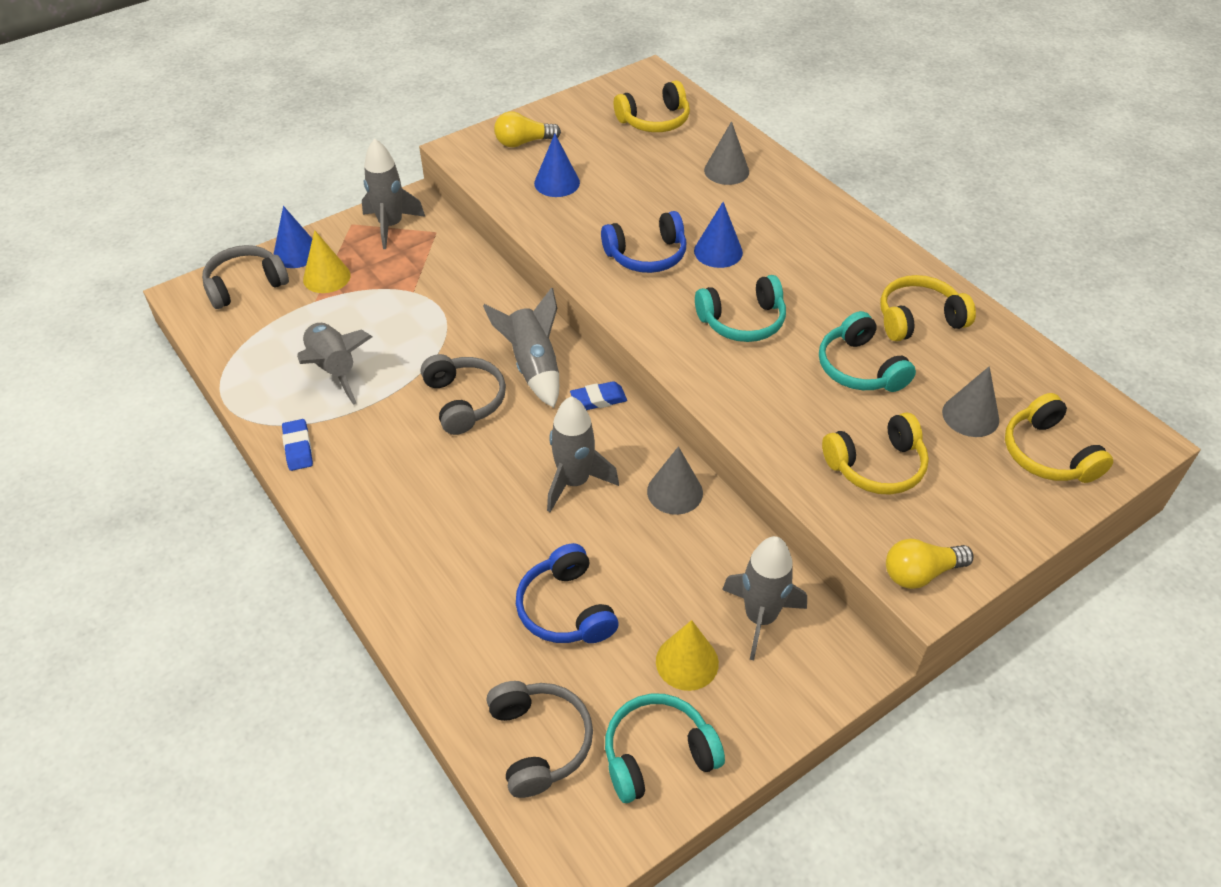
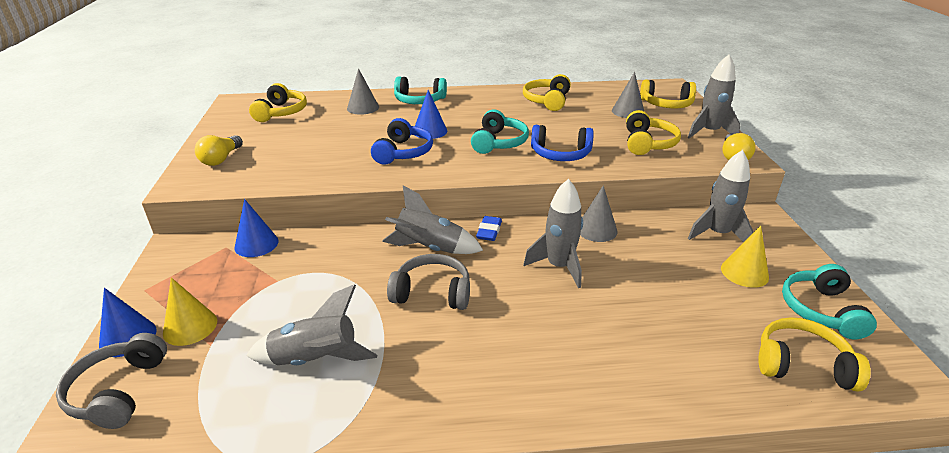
camera: 60 degrees left, 15 degrees down
blue eraser [282,419,313,471] -> none
grey rocket [362,138,425,249] -> grey rocket moved to [688,55,740,139]
grey headphones [486,681,593,798] -> yellow headphones [758,317,870,392]
blue headphones [516,543,618,643] -> blue headphones moved to [531,125,594,161]
blue cone [534,134,580,197] -> blue cone moved to [234,199,279,257]
turquoise headphones [819,311,916,392] -> turquoise headphones moved to [394,76,447,104]

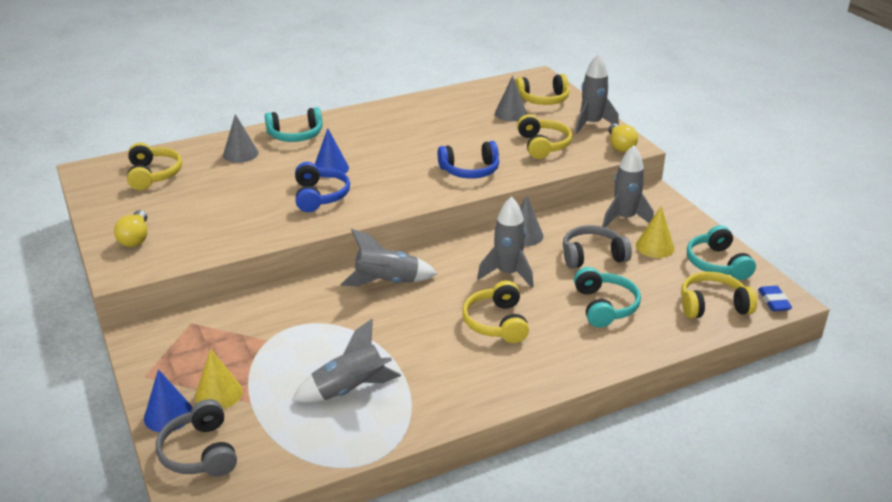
camera: 20 degrees left, 0 degrees up
blue cone [234,199,279,257] -> none
grey headphones [387,254,470,310] -> grey headphones moved to [563,225,632,269]
turquoise headphones [471,110,529,154] -> turquoise headphones moved to [574,267,641,328]
blue eraser [476,216,502,241] -> blue eraser moved to [758,286,792,311]
yellow headphones [523,74,571,111] -> yellow headphones moved to [462,281,529,343]

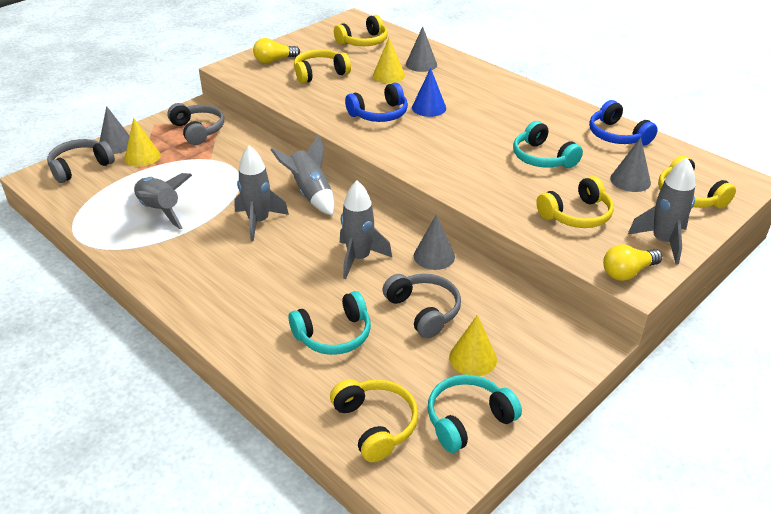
camera: 70 degrees right, 5 degrees up
blue cone [144,369,192,432] -> grey cone [99,106,130,154]
turquoise headphones [265,107,322,142] -> turquoise headphones moved to [513,121,583,168]
blue headphones [438,141,499,179] -> blue headphones moved to [589,100,658,146]
yellow headphones [462,281,529,343] -> yellow headphones moved to [294,49,351,84]
grey rocket [602,145,654,227] -> grey rocket moved to [234,146,289,242]
blue eraser [758,286,792,311] -> none
none -> grey headphones [167,103,224,145]
none -> yellow cone [373,37,405,83]

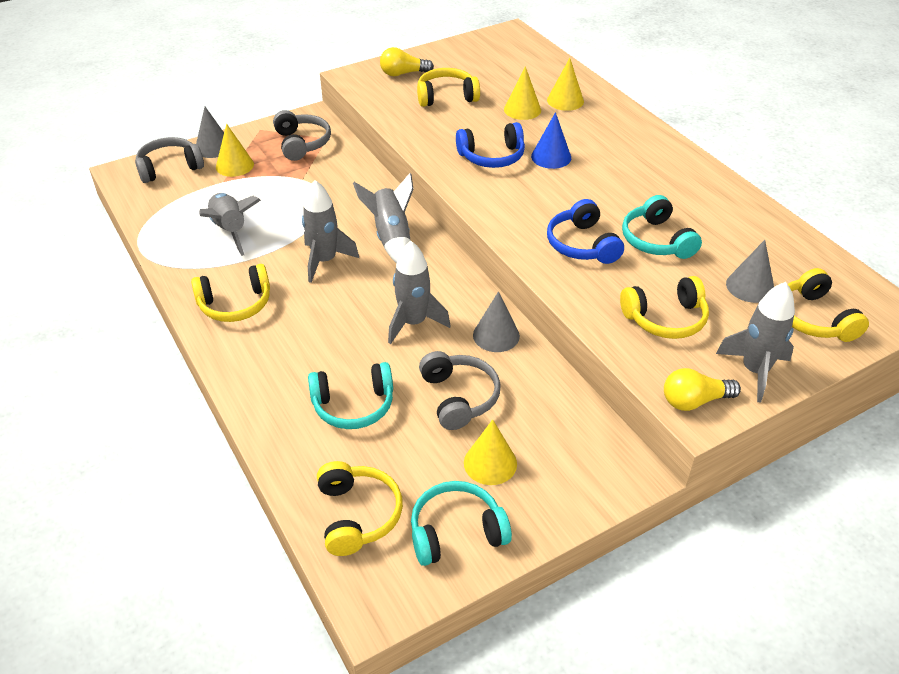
camera: 15 degrees right, 5 degrees up
yellow headphones [334,15,388,46] -> yellow headphones moved to [191,264,270,322]
grey cone [406,26,437,72] -> yellow cone [547,58,584,111]
blue headphones [589,100,658,146] -> blue headphones moved to [547,199,624,264]

